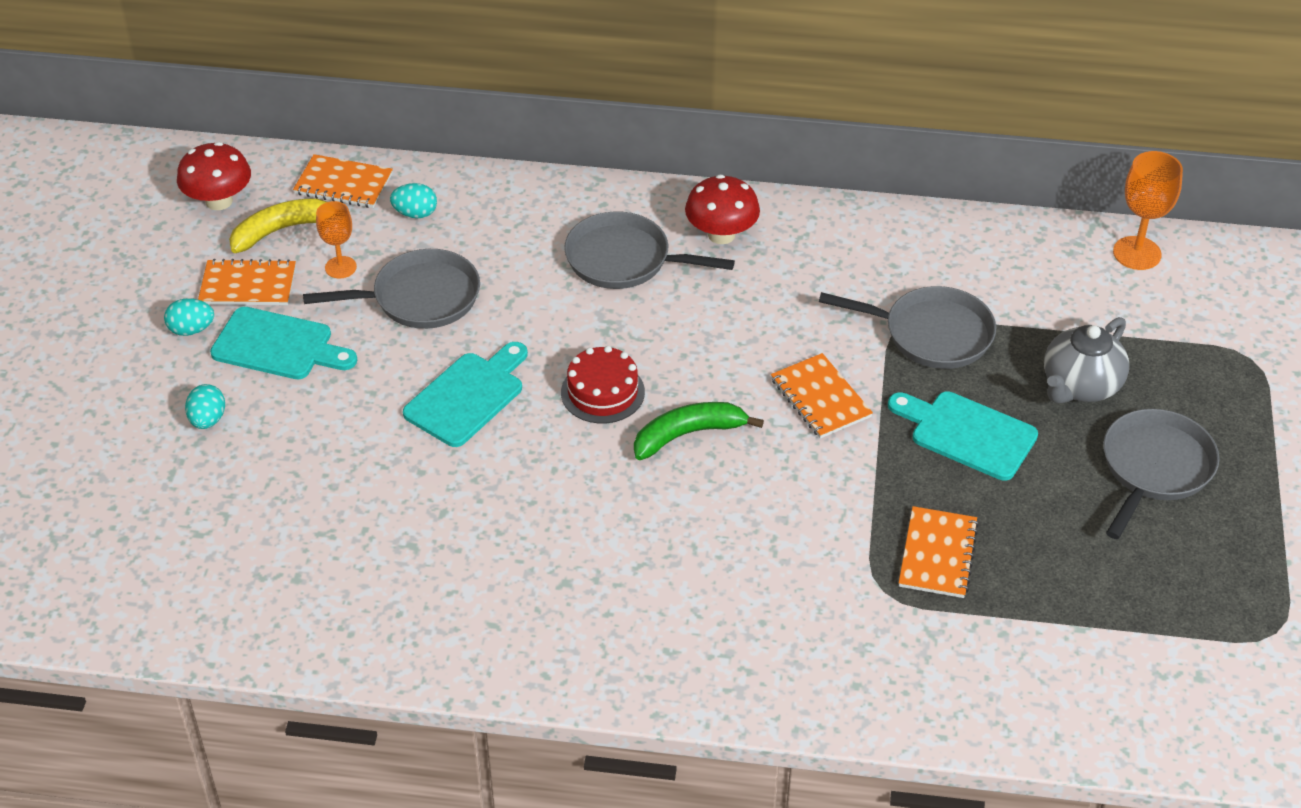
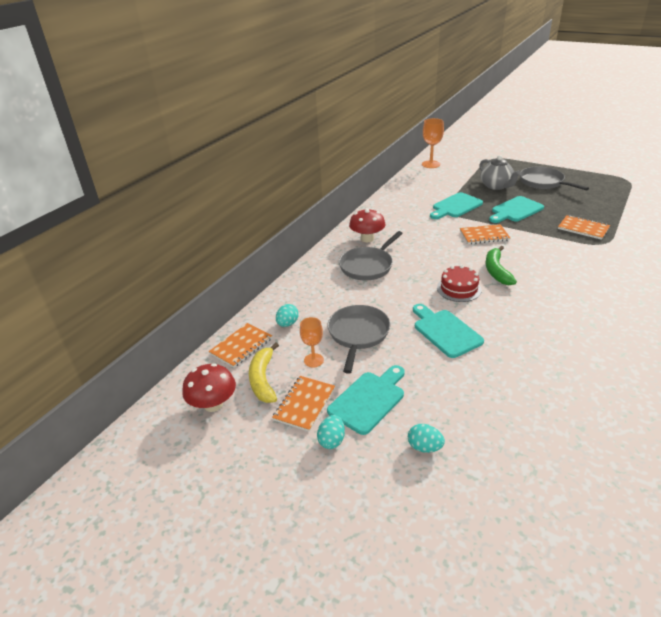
camera: 65 degrees left, 10 degrees down
grey pan [819,286,996,369] -> turquoise cutting board [430,192,483,219]

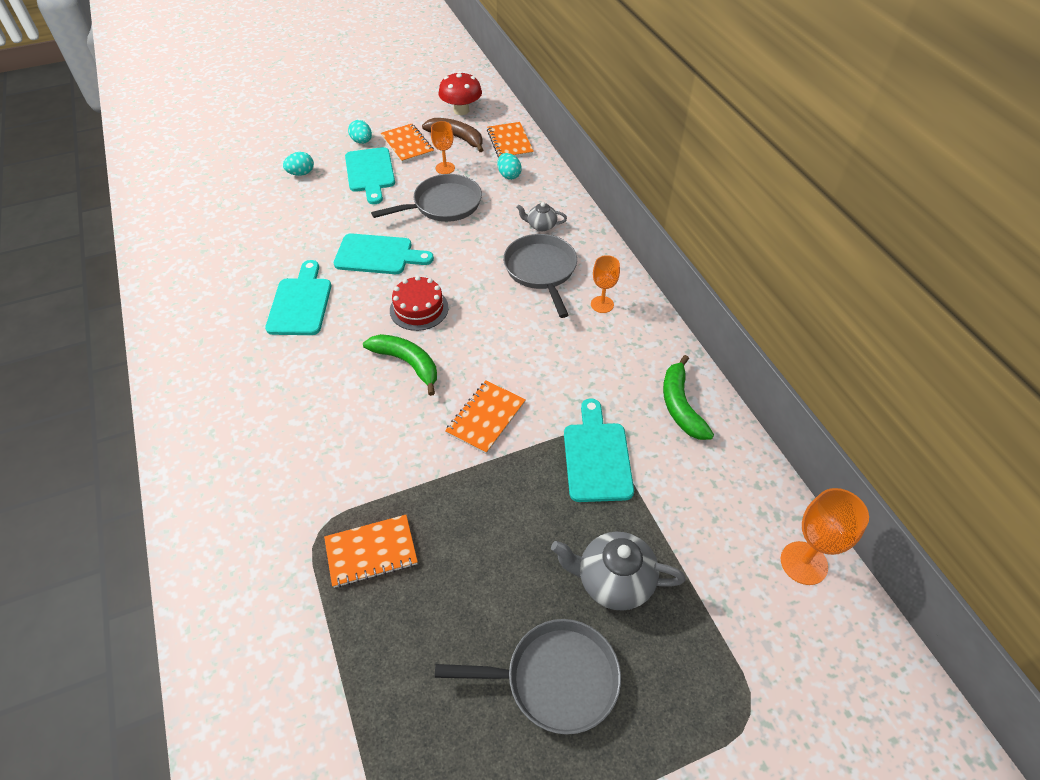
camera: 125 degrees right, 15 degrees up
yellow banana [249,343,279,403] -> brown banana [422,118,483,152]
grey pan [327,305,390,374] -> grey pan turned 75 degrees counterclockwise [371,174,482,222]
red mushroom [349,208,386,242] -> orange goblet [591,255,620,313]
turquoise cutting board [489,196,544,223] -> turquoise cutting board moved to [265,260,331,335]
none -> grey teapot [516,202,567,231]
none -> green banana [663,355,714,440]

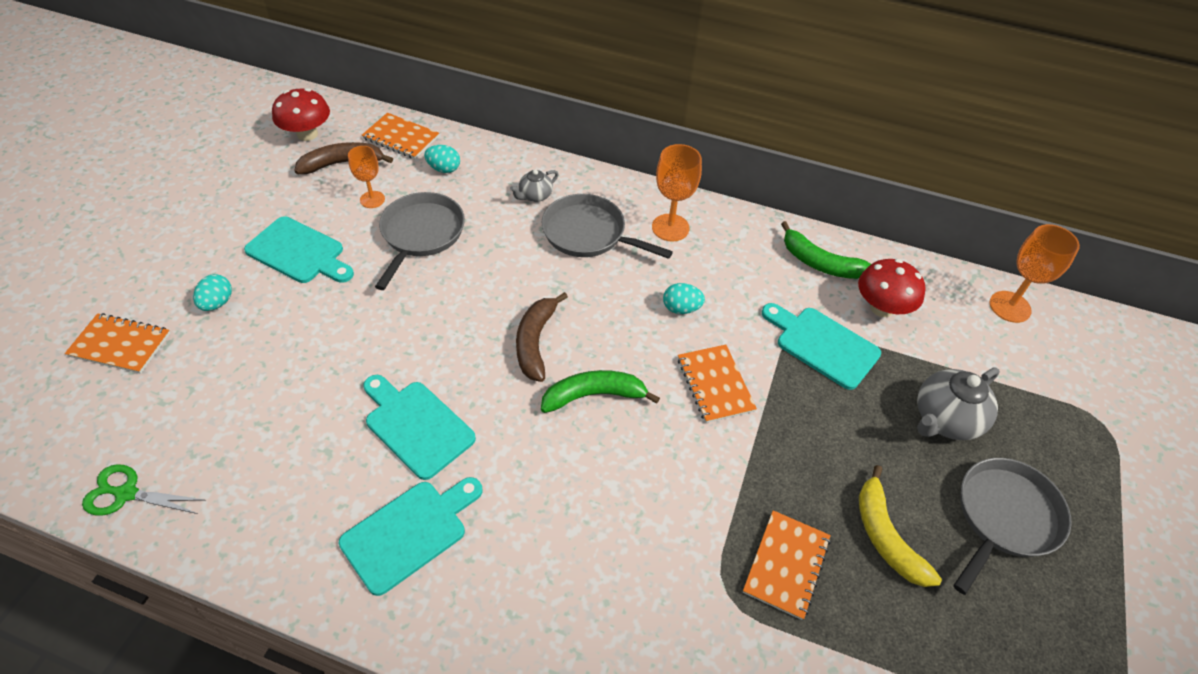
camera: 50 degrees left, 0 degrees up
turquoise cutting board [334,233,434,274] -> turquoise cutting board moved to [338,477,482,596]
turquoise egg [348,120,372,144] -> turquoise egg moved to [663,283,705,314]
orange notebook [381,124,434,163] -> orange notebook moved to [65,313,171,374]
red cake [390,276,449,331] -> brown banana [516,292,568,382]
orange goblet [591,255,620,313] -> orange goblet [652,144,702,242], size x1.53
none -> green scissors [82,464,204,516]
none -> red mushroom [858,259,925,317]
none -> yellow banana [859,465,942,587]

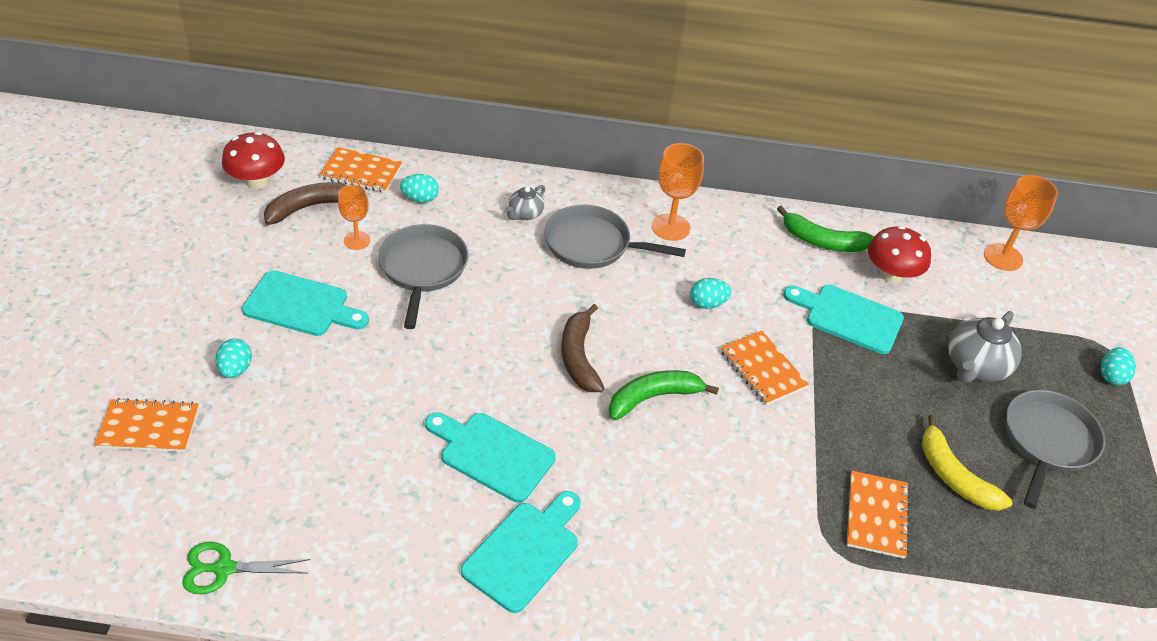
camera: 15 degrees left, 5 degrees down
none -> turquoise egg [1101,347,1136,385]

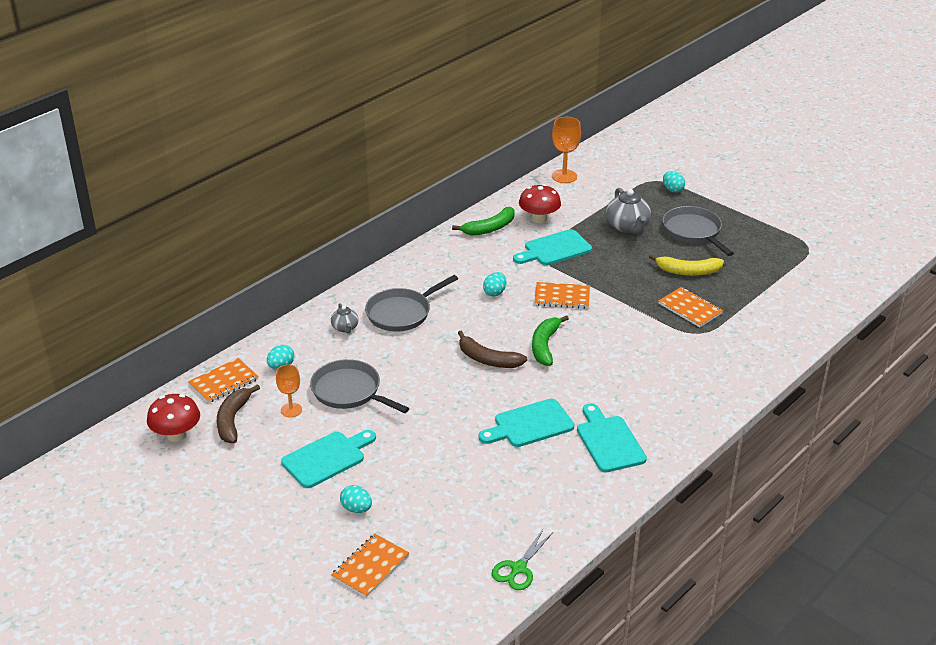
camera: 50 degrees left, 10 degrees down
orange goblet [652,143,704,241] -> none

